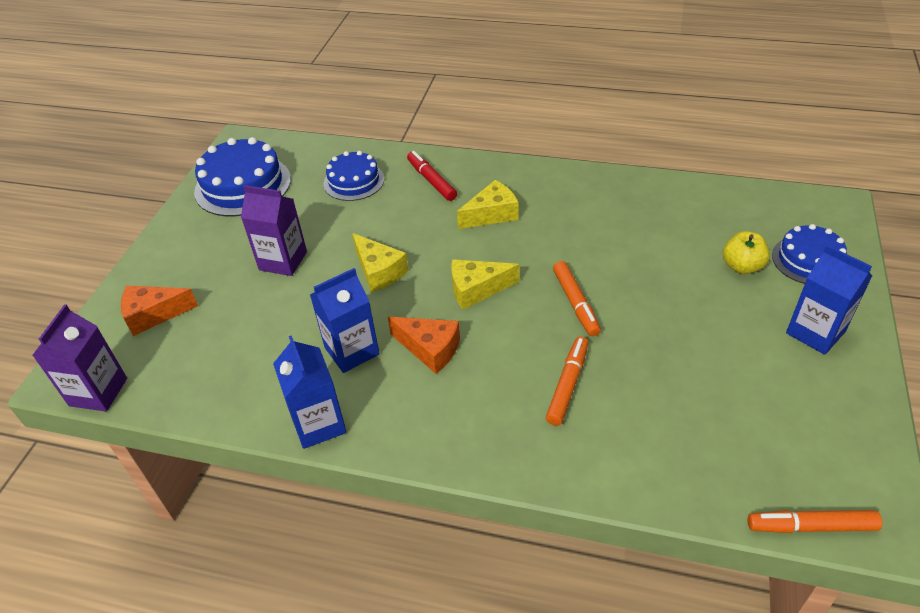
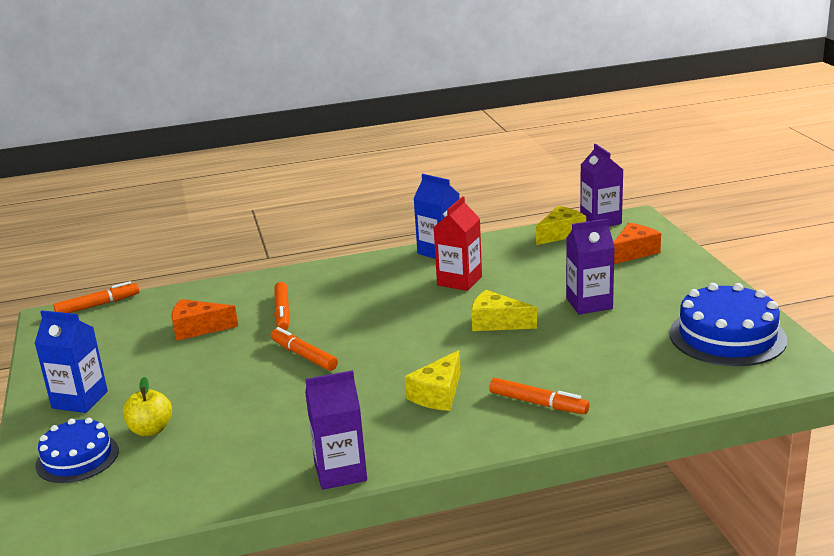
camera: 150 degrees right, 20 degrees down
blue carton [310,268,380,373] -> red carton [433,196,482,291]
blue cake [324,151,384,201] -> none
orange cheese [388,317,460,374] -> orange cheese moved to [171,299,238,341]
red marker [407,151,457,201] -> orange marker [489,378,589,414]
yellow cheese [451,259,519,310] -> yellow cheese moved to [536,206,586,245]
none -> purple carton [305,370,367,490]

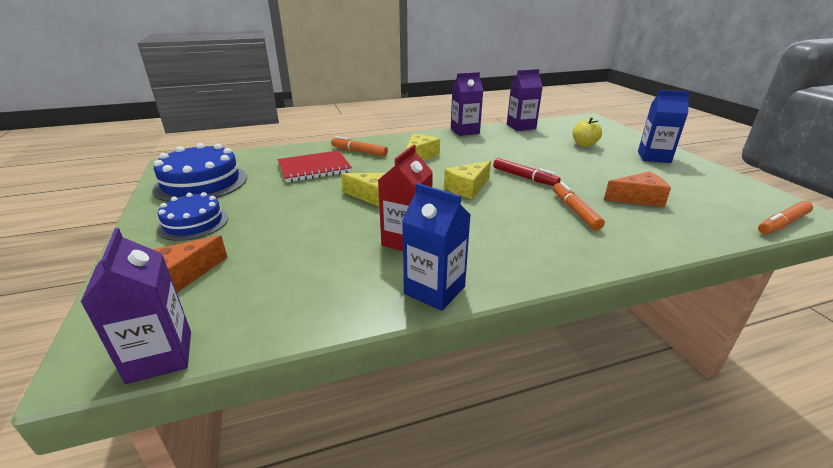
camera: 175 degrees right, 5 degrees up
blue cake [35,418,119,483] -> blue cake moved to [157,192,229,241]
orange marker [270,327,338,371] -> red marker [493,158,561,186]
yellow cheese [536,206,586,245] -> yellow cheese moved to [444,161,491,199]
purple carton [566,219,615,314] -> purple carton moved to [507,69,543,131]
none -> red notebook [277,150,352,182]

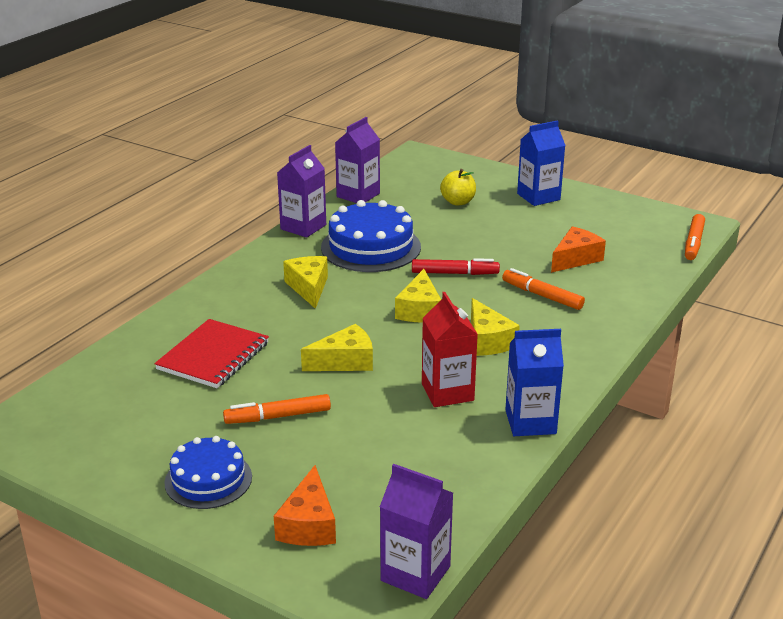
camera: 40 degrees left, 0 degrees up
blue cake [153,143,247,202] -> blue cake moved to [321,200,421,272]
orange marker [331,136,388,156] -> orange marker moved to [223,394,331,424]
none -> yellow cheese [471,298,520,356]

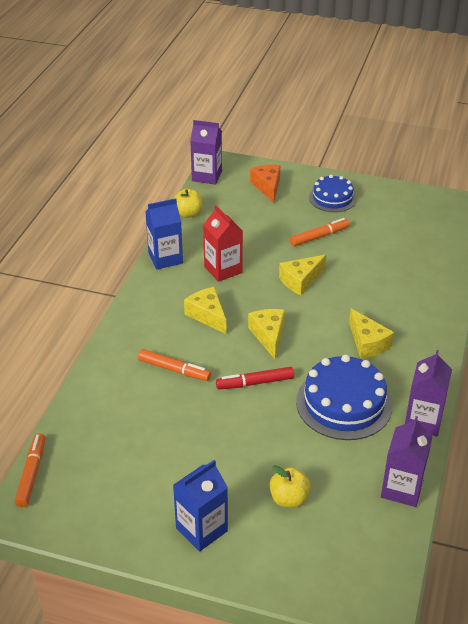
camera: 165 degrees right, 10 degrees up
red notebook [154,319,269,388] -> none
orange cheese [551,226,606,273] -> none
none -> yellow apple [174,189,202,218]

